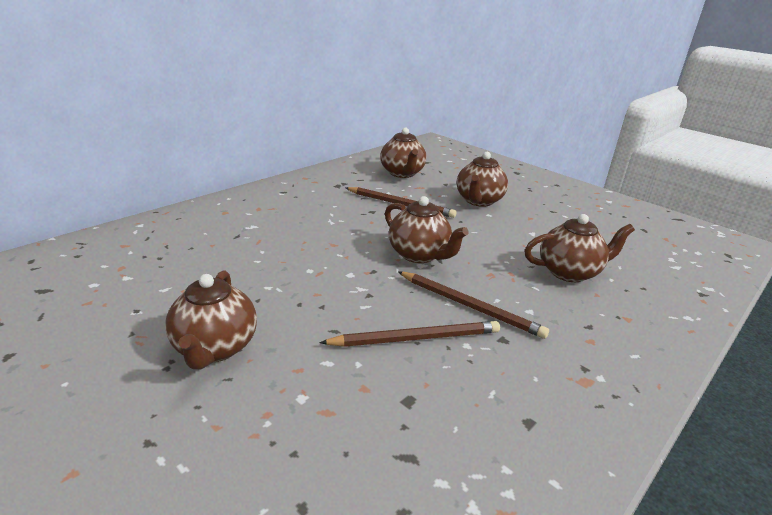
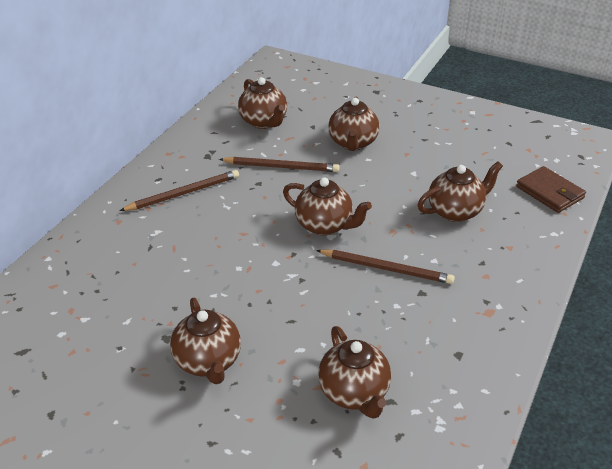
camera: 15 degrees left, 10 degrees up
brown pencil [319,321,500,347] -> brown pencil moved to [119,170,239,211]
none -> brown teapot [318,326,391,419]
none -> brown wallet [516,166,586,213]

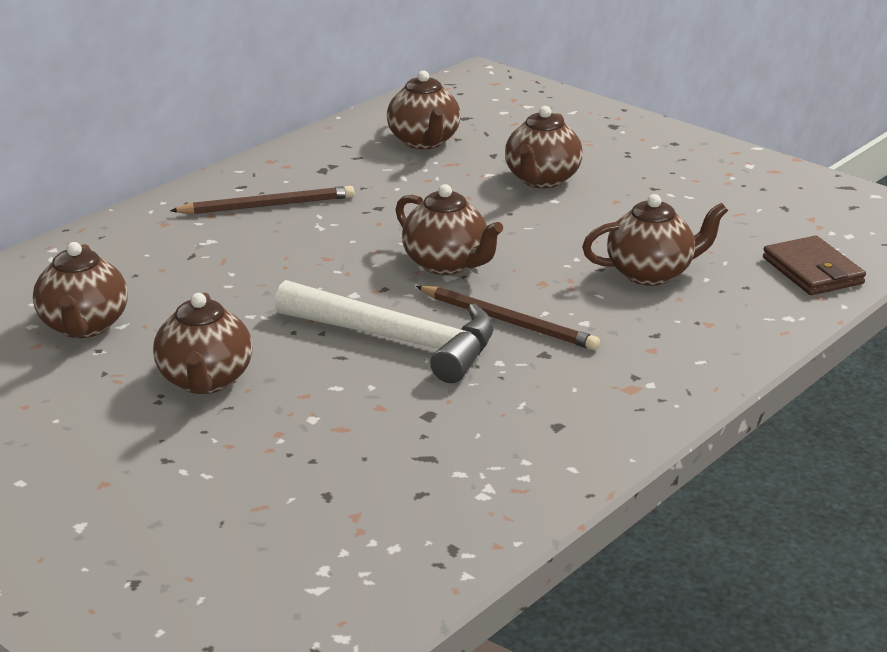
camera: 15 degrees right, 10 degrees down
brown pencil [219,157,339,172] -> none
brown teapot [318,326,391,419] -> brown teapot moved to [33,242,128,338]
none -> white hammer [275,280,494,383]

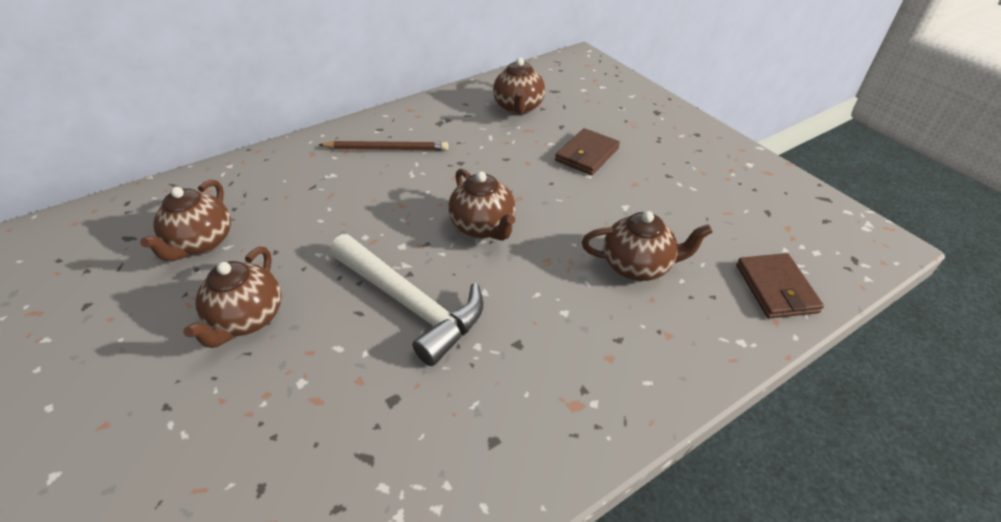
camera: 15 degrees right, 15 degrees up
brown pencil [416,286,600,350] -> none
brown teapot [505,106,583,188] -> brown wallet [555,128,620,175]

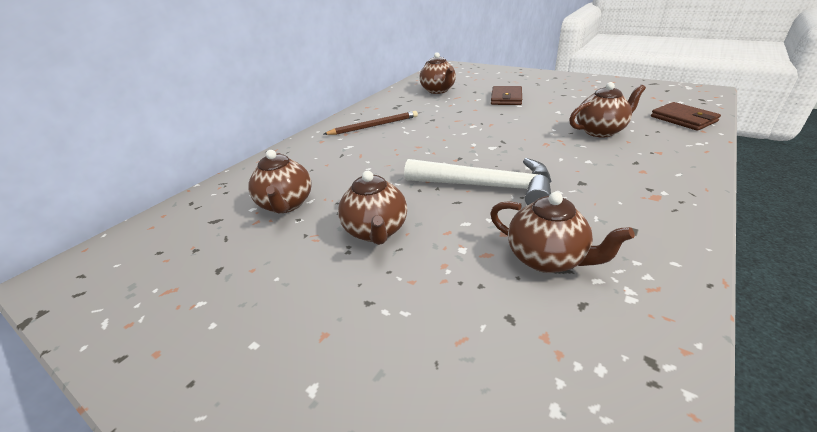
camera: 20 degrees left, 10 degrees down
brown teapot [448,169,515,241] -> brown teapot moved to [490,192,635,273]

